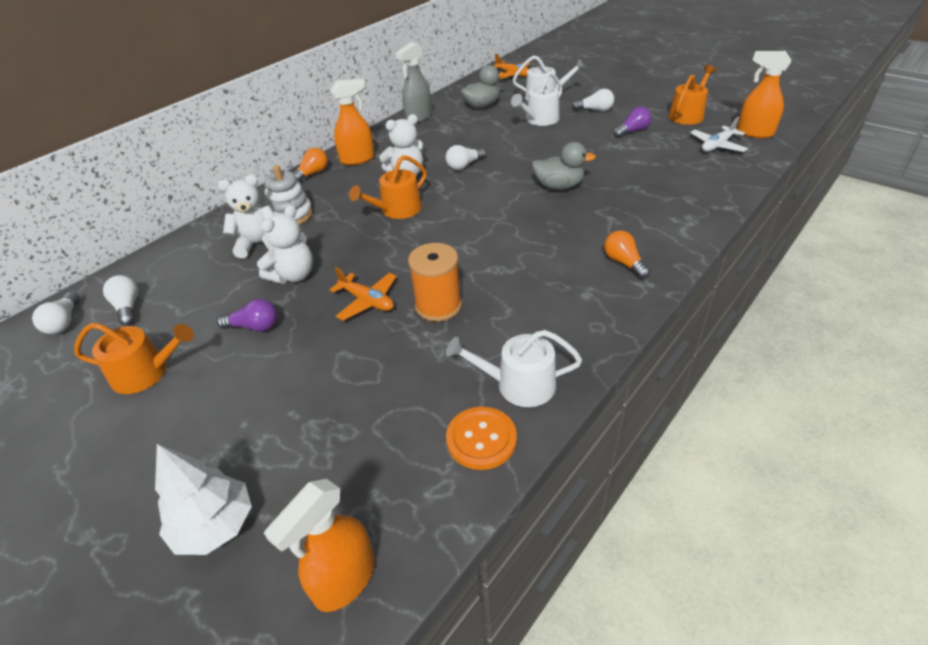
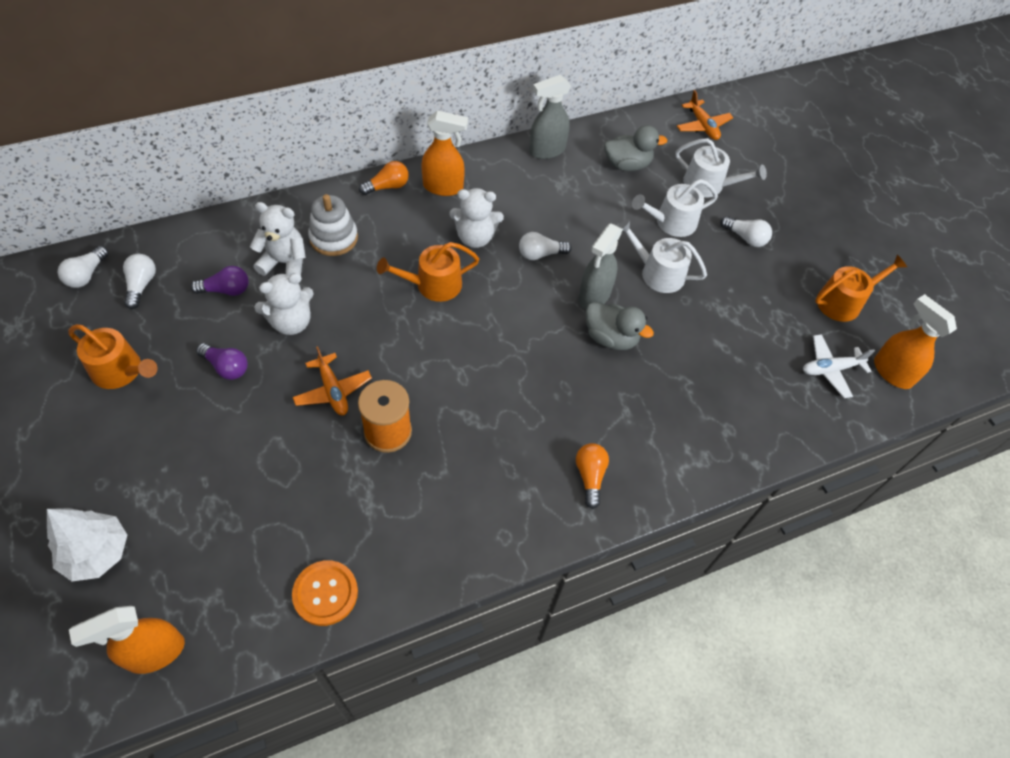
camera: 20 degrees right, 15 degrees up
white watering can [446,330,582,407] -> white watering can moved to [618,219,707,293]
purple light bulb [614,107,652,138] -> purple light bulb moved to [191,266,248,296]
none -> grey spray bottle [579,223,623,309]

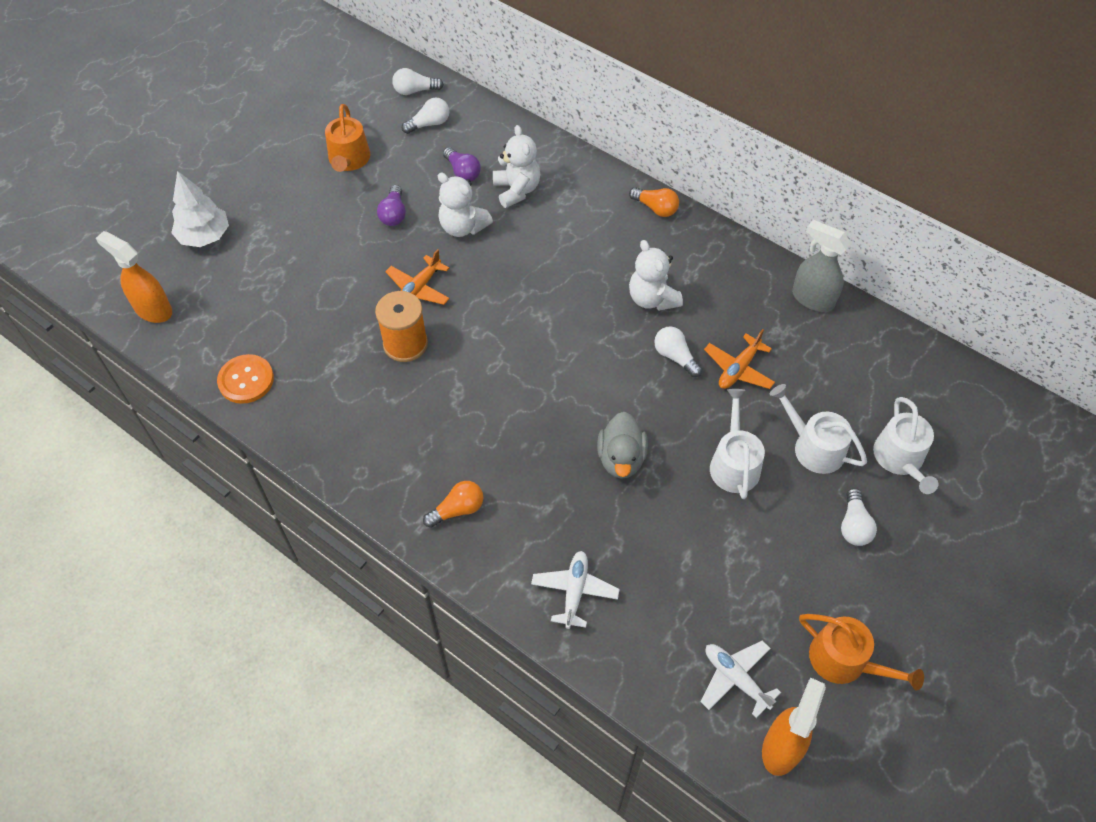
camera: 65 degrees right, 0 degrees up
white stacking toy [308,194,358,256] -> none
orange watering can [377,242,479,302] -> none
orange spray bottle [422,111,468,196] -> none
grey spray bottle [579,223,623,309] -> none
grey duck [604,125,667,171] -> none
orange plane [677,90,733,140] -> orange plane moved to [704,329,775,389]
none -> white plane [531,551,620,629]

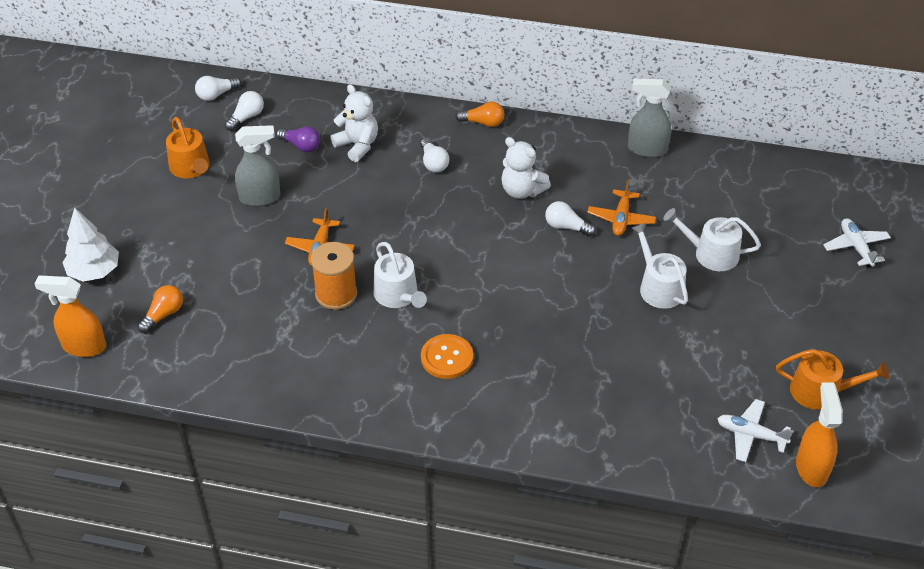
camera: 25 degrees left, 10 degrees down
orange button [217,354,274,404] -> orange button moved to [421,334,473,379]
purple light bulb [377,185,406,226] -> grey spray bottle [235,125,280,206]
orange light bulb [423,481,483,528] -> orange light bulb moved to [138,285,183,333]
white teddy bear [438,173,493,237] -> none
white plane [531,551,620,629] -> white plane moved to [823,218,891,268]
grey duck [597,412,648,479] -> none
white light bulb [841,488,877,546] -> white light bulb moved to [420,138,449,173]
white watering can [873,397,938,494] -> white watering can moved to [373,242,427,308]

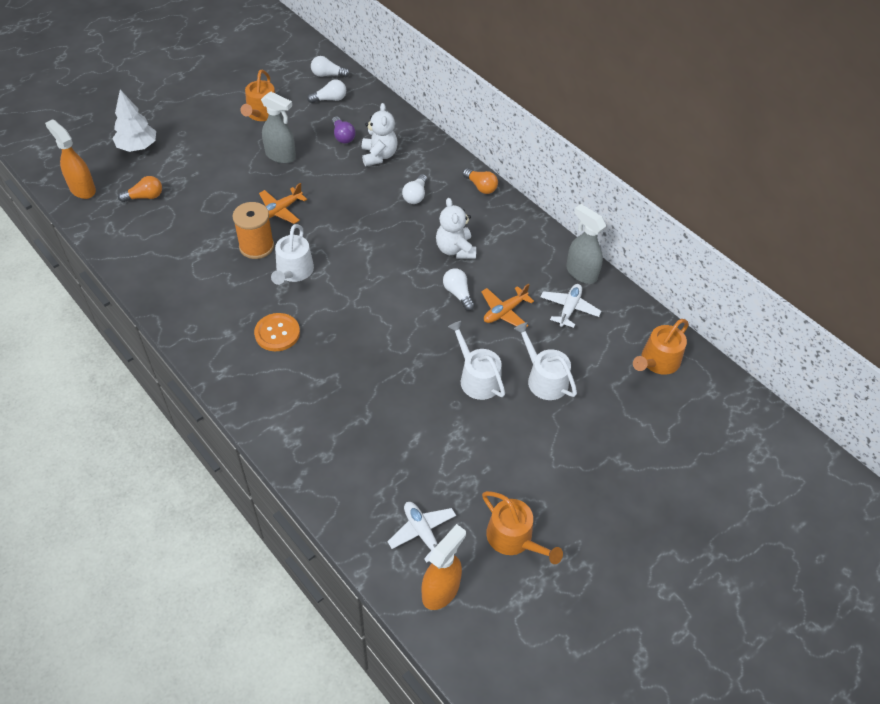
camera: 35 degrees right, 5 degrees up
white watering can [632,223,688,309] -> white watering can turned 45 degrees counterclockwise [448,321,505,400]
white plane [823,218,891,268] -> white plane moved to [541,284,601,328]
none -> orange watering can [633,319,689,375]

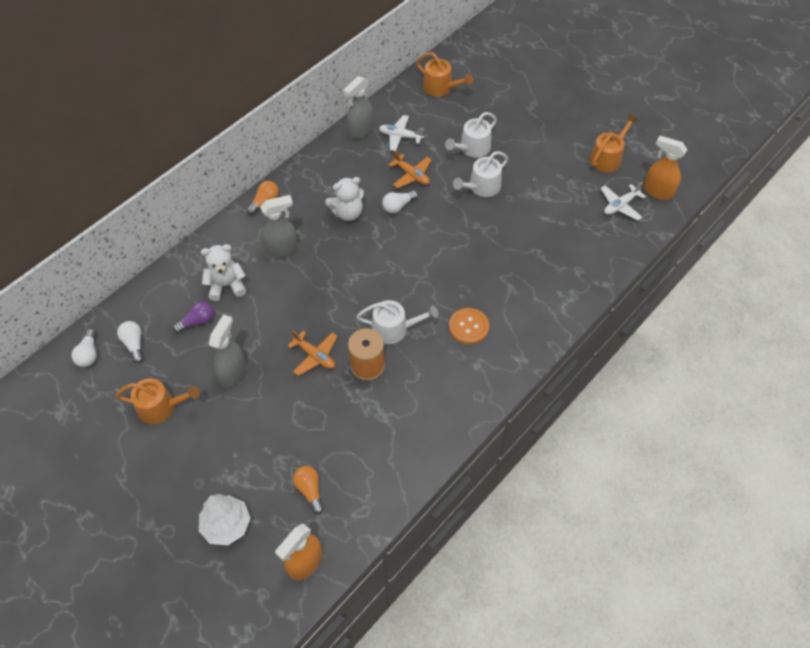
camera: 95 degrees left, 5 degrees up
white light bulb [402,174,427,204] -> grey spray bottle [260,195,298,258]

